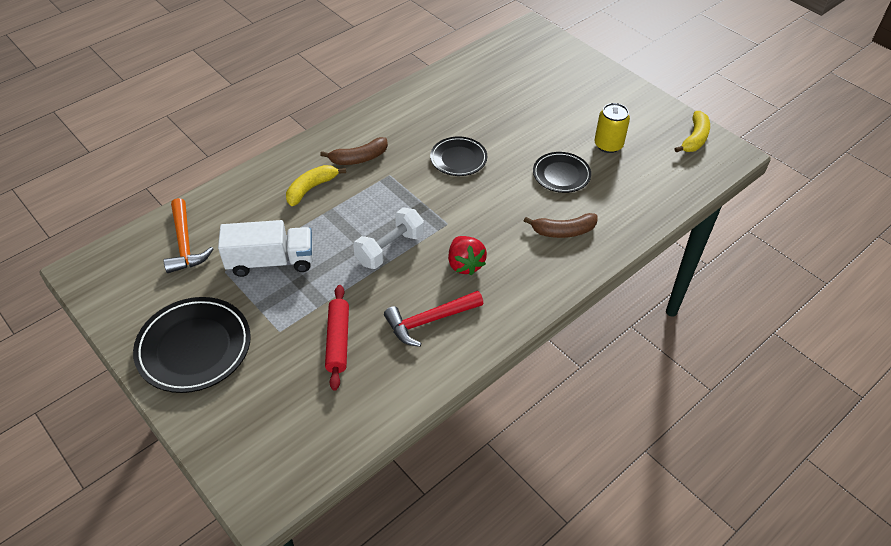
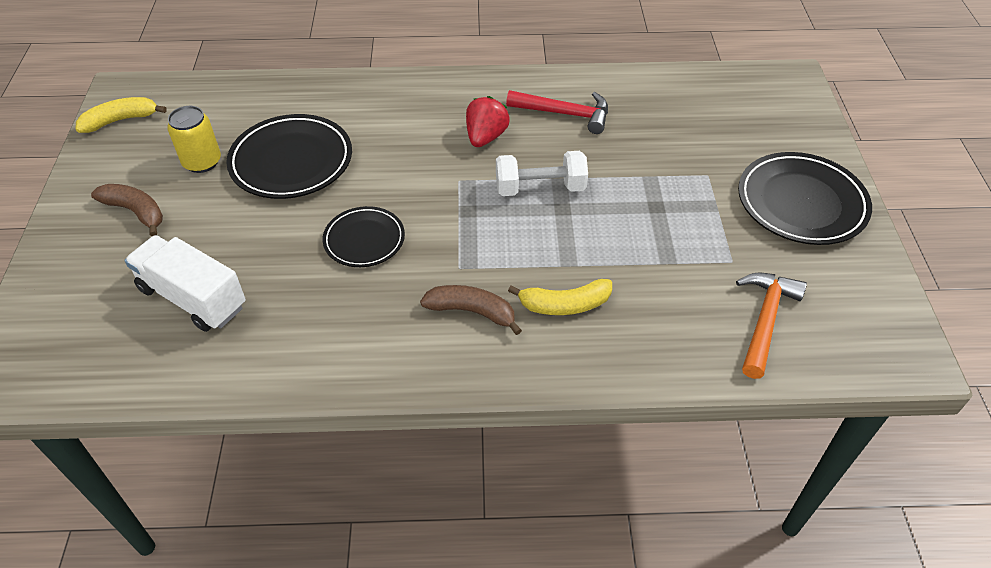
camera: 140 degrees left, 0 degrees up
white truck [218,220,313,277] -> white truck moved to [124,235,246,332]
red rolling pin [325,285,349,391] -> none
brown banana [524,213,598,238] -> brown banana moved to [91,184,163,236]
black plate [533,152,591,193] -> black plate [226,114,352,199], size x1.64

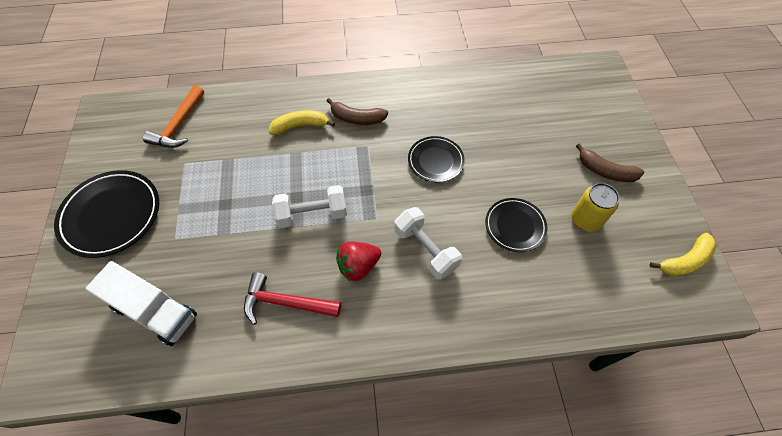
camera: 175 degrees right, 10 degrees up
white truck [124,235,246,332] -> white truck moved to [85,261,197,346]
black plate [226,114,352,199] -> black plate [485,198,548,252], size x0.61
red strawberry [466,96,510,147] -> red strawberry turned 45 degrees clockwise [336,241,381,282]
none -> white dumbbell [395,207,462,280]

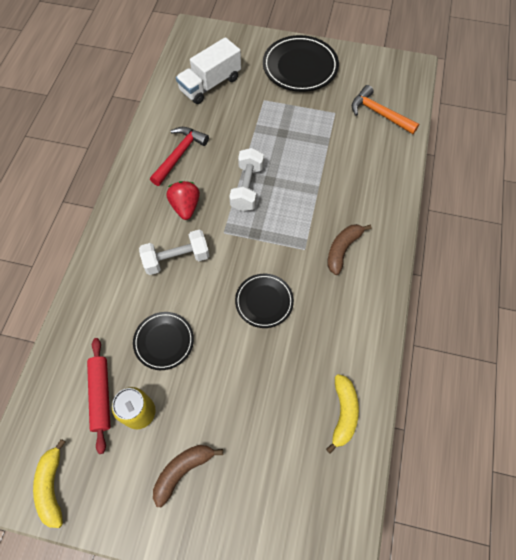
camera: 110 degrees right, 5 degrees up
yellow banana [269,110,335,135] -> yellow banana moved to [326,374,359,454]
none -> red rolling pin [87,338,110,454]

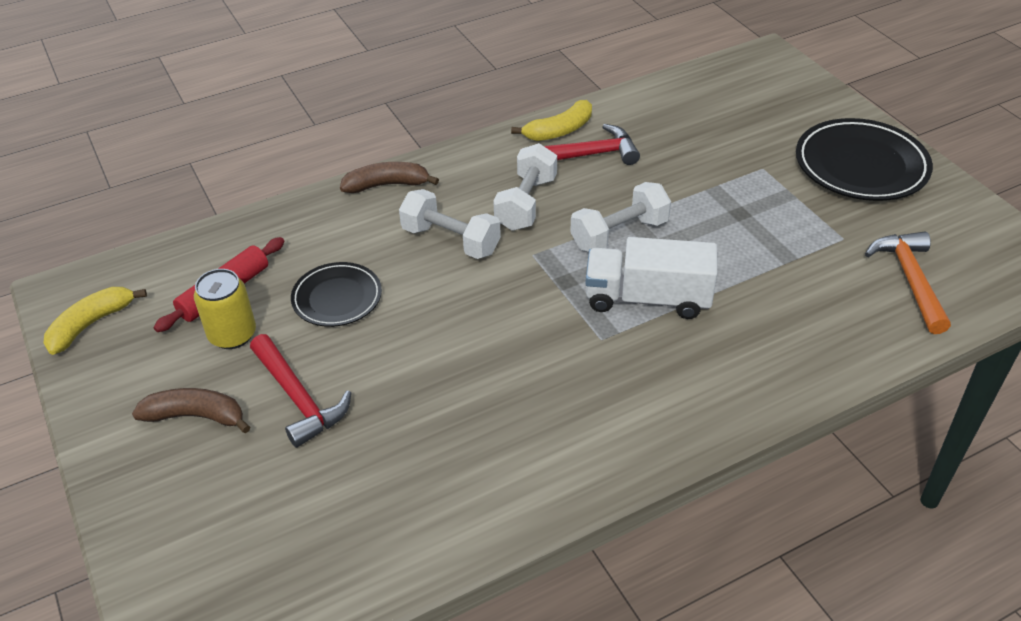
camera: 50 degrees right, 20 degrees down
red strawberry [166,181,200,220] -> white dumbbell [493,143,557,231]
white truck [176,37,241,104] -> white truck moved to [585,237,717,319]
black plate [235,274,294,328] -> none
yellow banana [326,374,359,454] -> yellow banana moved to [511,100,592,141]
brown banana [327,224,372,275] -> brown banana moved to [340,162,439,193]
none -> red hammer [250,334,351,448]

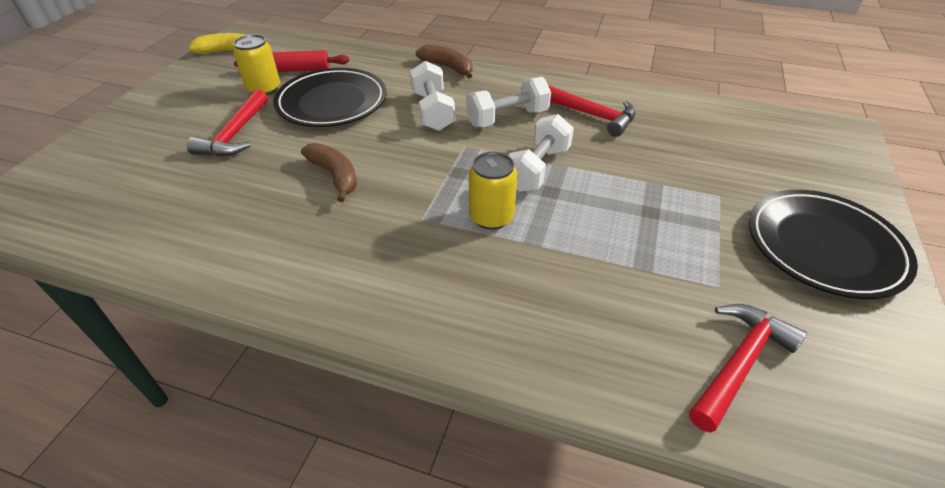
camera: 45 degrees right, 0 degrees up
brown banana [132,388,250,433] -> brown banana moved to [301,143,357,202]
black plate [291,262,382,327] -> black plate [273,68,386,127], size x1.64
yellow banana [511,100,592,141] -> none
white dumbbell [570,182,671,252] -> white dumbbell turned 75 degrees counterclockwise [508,114,574,192]
white truck [585,237,717,319] -> yellow can [469,152,518,230]
orange hammer [865,232,951,334] -> red hammer [689,304,807,433]

